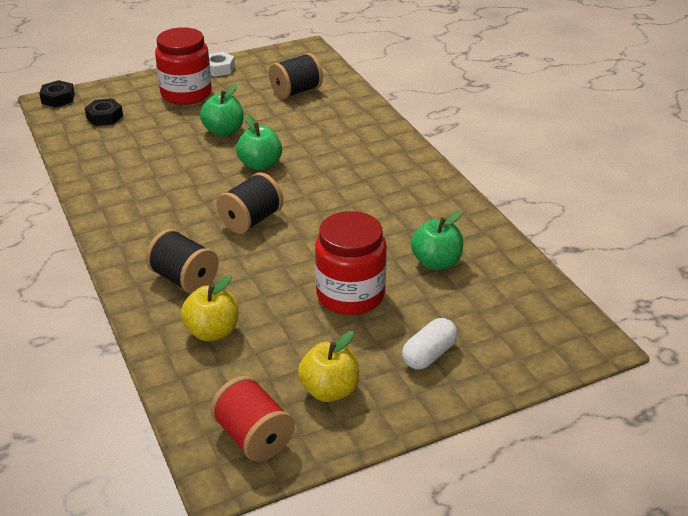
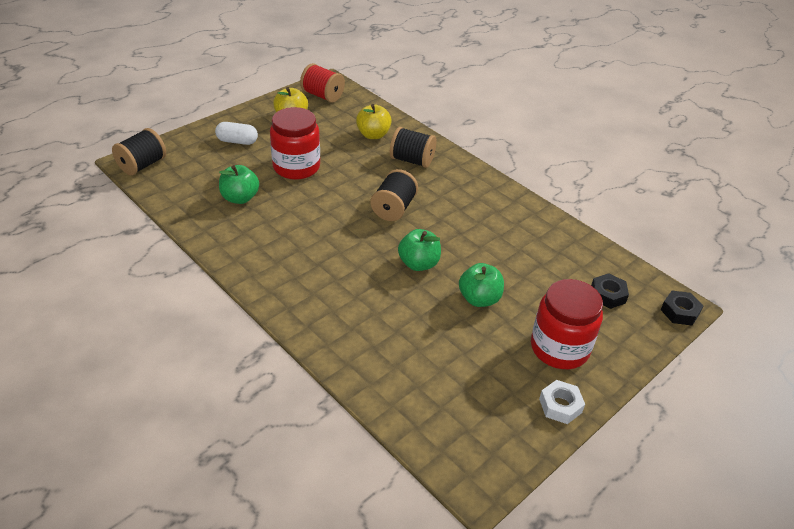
camera: 160 degrees right, 5 degrees up
black spool [269,53,323,99] -> black spool moved to [112,128,166,175]
white capsule [402,318,458,370] -> white capsule turned 75 degrees clockwise [215,122,258,145]

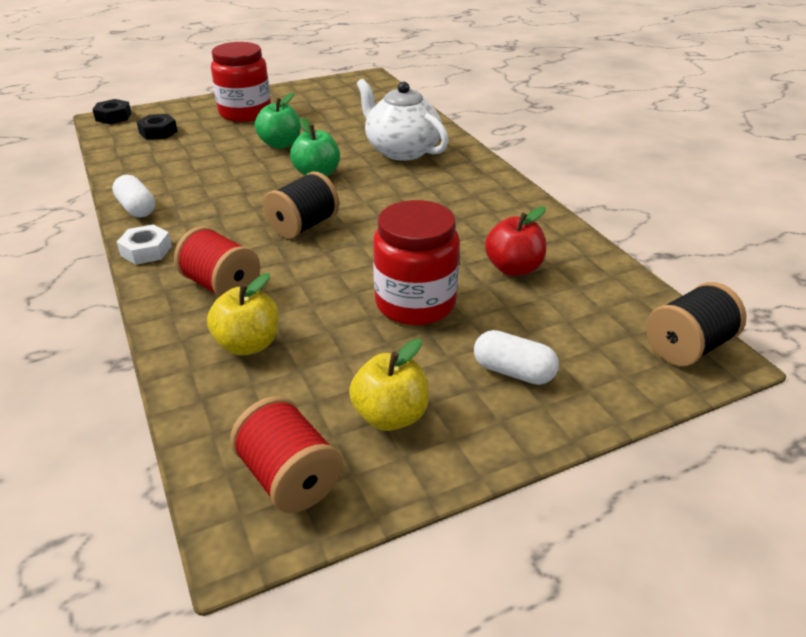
camera: 160 degrees left, 5 degrees down
green apple [219,165,259,204] -> red apple [485,206,546,276]
black spool [390,127,436,168] -> red spool [174,226,260,297]
white nut [539,380,585,424] -> white nut moved to [117,224,172,265]
none -> white capsule [112,175,155,217]
none -> white teapot [357,79,449,161]

